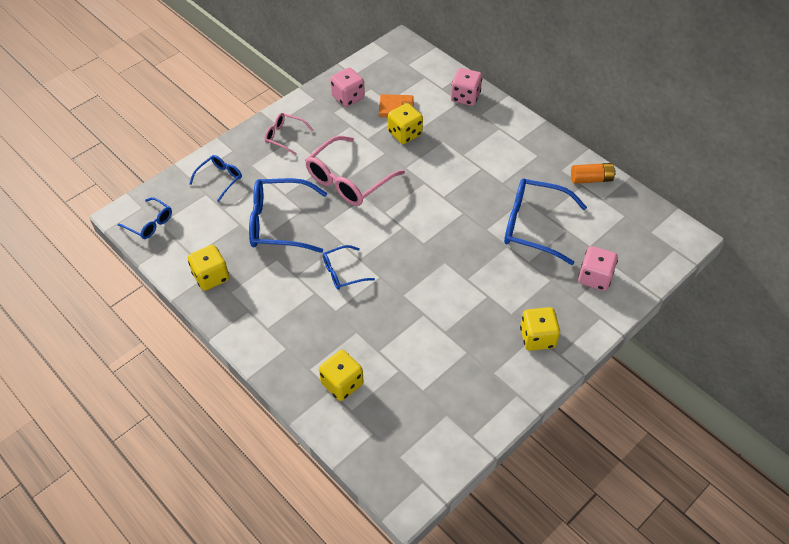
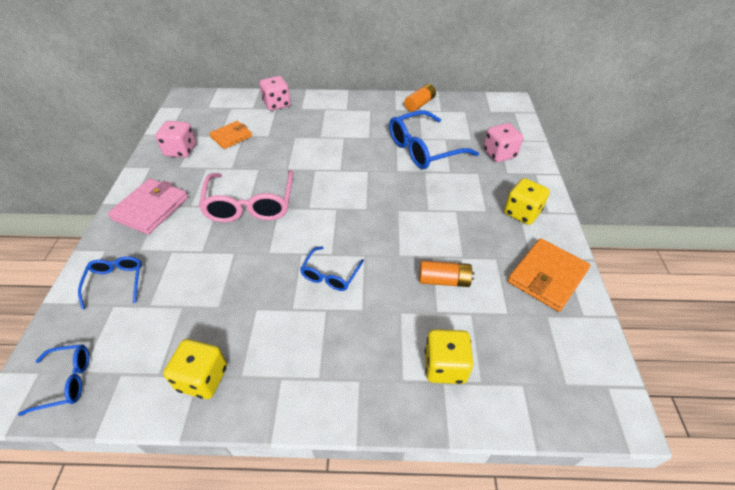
camera: 45 degrees left, 5 degrees down
blue glasses [249,178,327,253] -> none
pink glasses [264,113,313,155] -> pink wallet [108,178,188,234]
yellow dice [388,103,423,144] -> none
none -> orange battery [419,261,475,287]
none -> orange wallet [508,238,590,312]

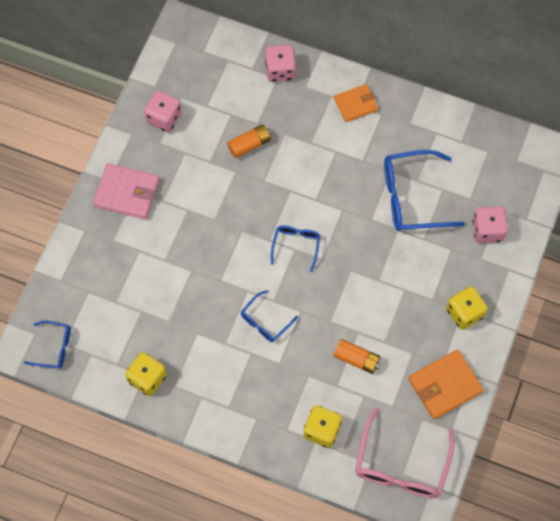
camera: 20 degrees right, 20 degrees up
blue glasses [78,256,142,309] -> blue glasses moved to [271,225,320,272]
pink wallet [108,178,188,234] -> pink wallet turned 60 degrees clockwise [93,163,160,220]
pink glasses [199,170,293,222] -> pink glasses moved to [355,407,455,498]
orange wallet [209,121,252,149] -> orange wallet moved to [334,84,378,122]
orange battery [404,84,436,112] -> orange battery moved to [227,124,271,158]

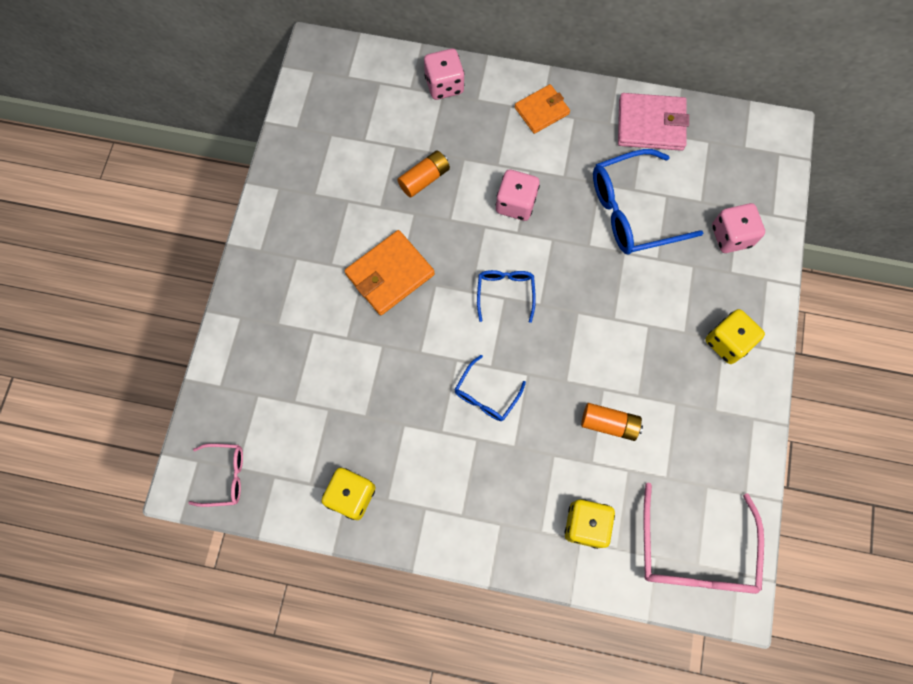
camera: 10 degrees left, 5 degrees up
blue glasses [24,321,71,369] -> pink glasses [188,443,243,507]
pink wallet [93,163,160,220] -> pink wallet moved to [618,93,689,151]
pink dice [144,91,182,133] -> pink dice moved to [496,169,540,221]
orange wallet [408,349,484,419] -> orange wallet moved to [345,230,435,315]

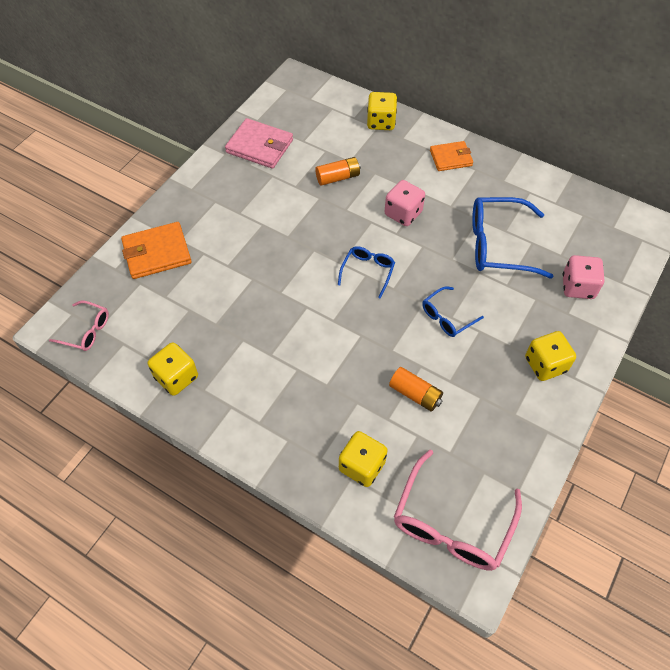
camera: 20 degrees right, 15 degrees down
orange wallet [345,230,435,315] -> orange wallet moved to [121,222,192,279]
pink dice [424,49,465,100] -> yellow dice [367,92,397,130]
blue glasses [455,355,526,421] -> blue glasses moved to [422,286,484,337]
pink wallet [618,93,689,151] -> pink wallet moved to [225,118,293,169]

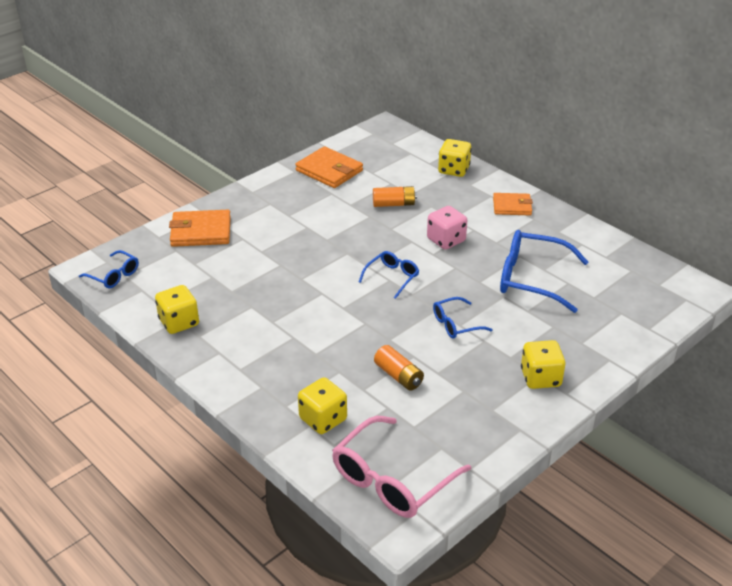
camera: 15 degrees right, 20 degrees down
pink glasses [49,301,109,351] -> blue glasses [79,250,139,288]
pink wallet [225,118,293,169] -> orange wallet [295,146,363,188]
pink dice [563,255,604,299] -> none

